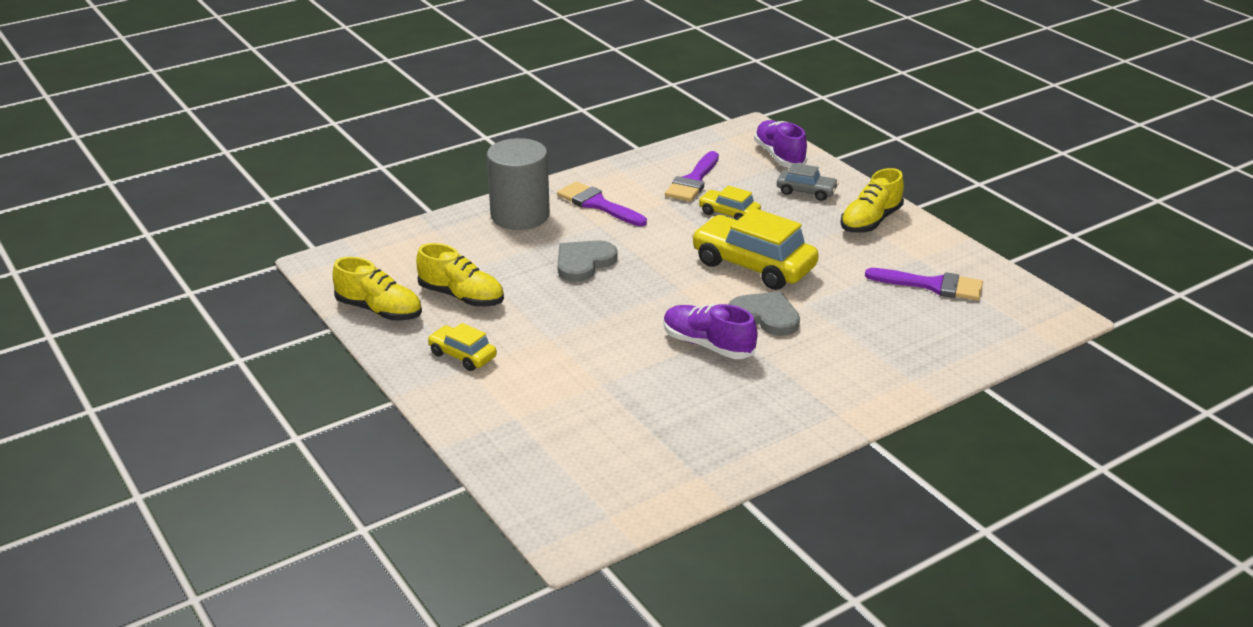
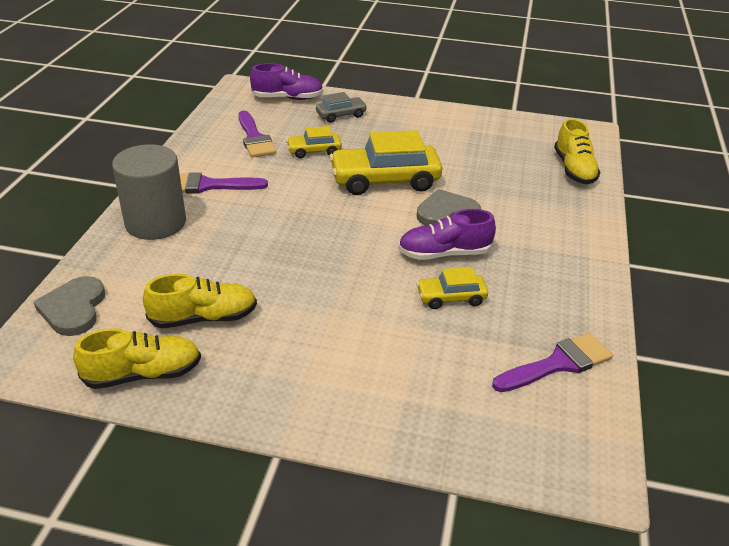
camera: 45 degrees left, 5 degrees up
yellow car [428,323,497,371] -> yellow car moved to [416,267,488,309]
grey heart [557,240,618,282] -> grey heart moved to [34,276,105,336]
purple shoe [754,120,808,167] -> purple shoe turned 150 degrees clockwise [250,63,323,100]
yellow shoe [840,168,904,233] -> yellow shoe moved to [554,118,600,184]
purple brush [865,268,983,301] -> purple brush moved to [492,333,613,392]

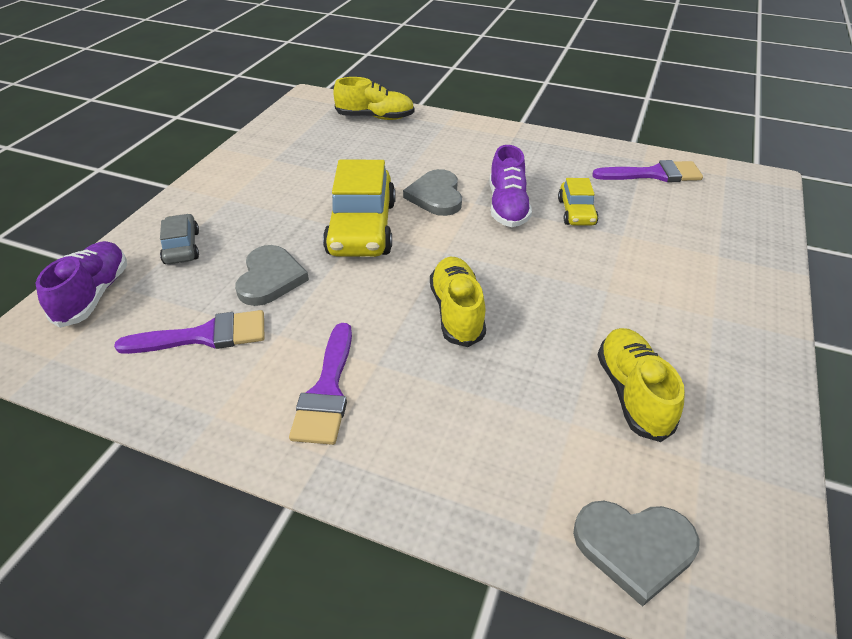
camera: 80 degrees left, 5 degrees up
yellow shoe [73,328,201,389] -> yellow shoe moved to [430,257,486,347]
grey cylinder [112,144,186,240] -> none
yellow car [286,126,342,158] -> grey heart [235,245,309,306]
purple brush [492,333,613,392] -> purple brush turned 105 degrees clockwise [592,160,703,182]

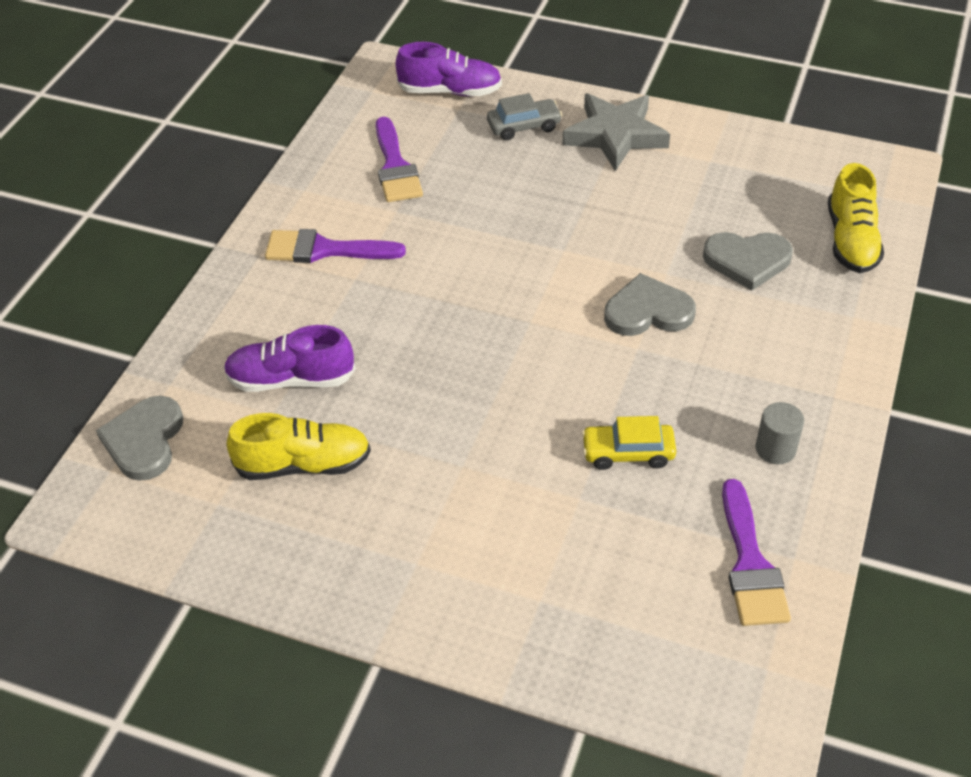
camera: 90 degrees right, 5 degrees up
grey heart [235,245,309,306] -> grey heart moved to [703,232,793,291]
yellow car [323,160,396,257] -> none
yellow shoe [430,257,486,347] -> none
purple shoe [490,145,532,227] -> purple shoe moved to [224,325,356,392]
none -> grey star [563,93,670,171]
none -> grey cylinder [756,402,804,464]

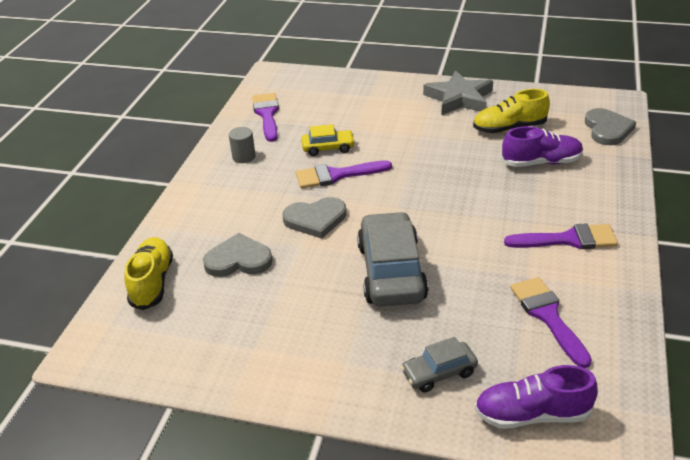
camera: 175 degrees right, 10 degrees down
grey star [563,93,670,171] -> grey star moved to [423,71,493,115]
none -> purple brush [296,160,392,189]
none -> grey car [357,212,428,306]

